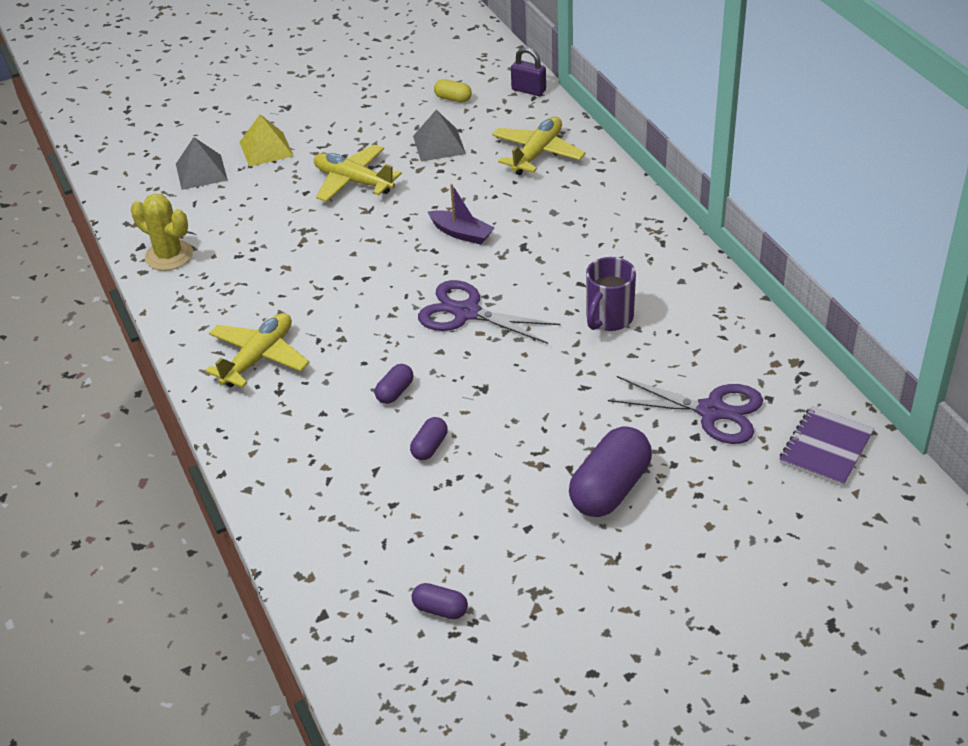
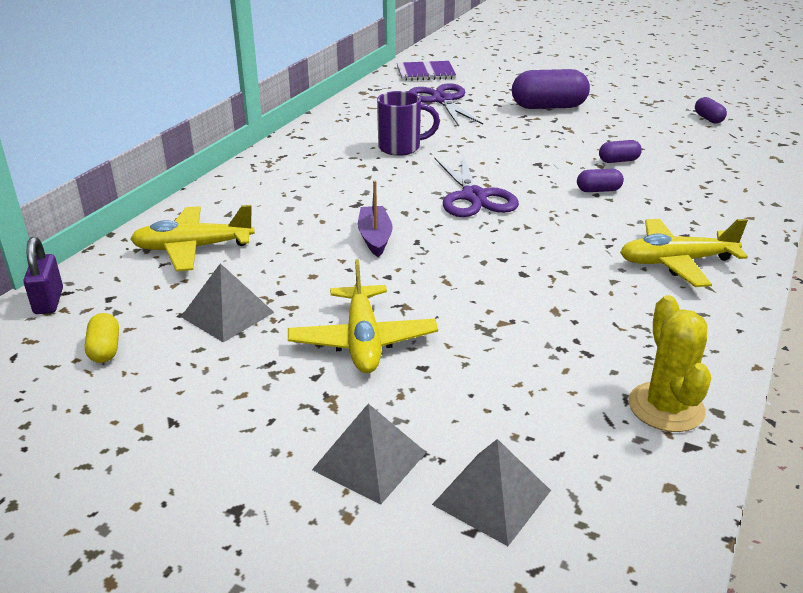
camera: 130 degrees left, 10 degrees down
yellow pyramid [239,114,293,167] -> grey pyramid [312,404,427,505]

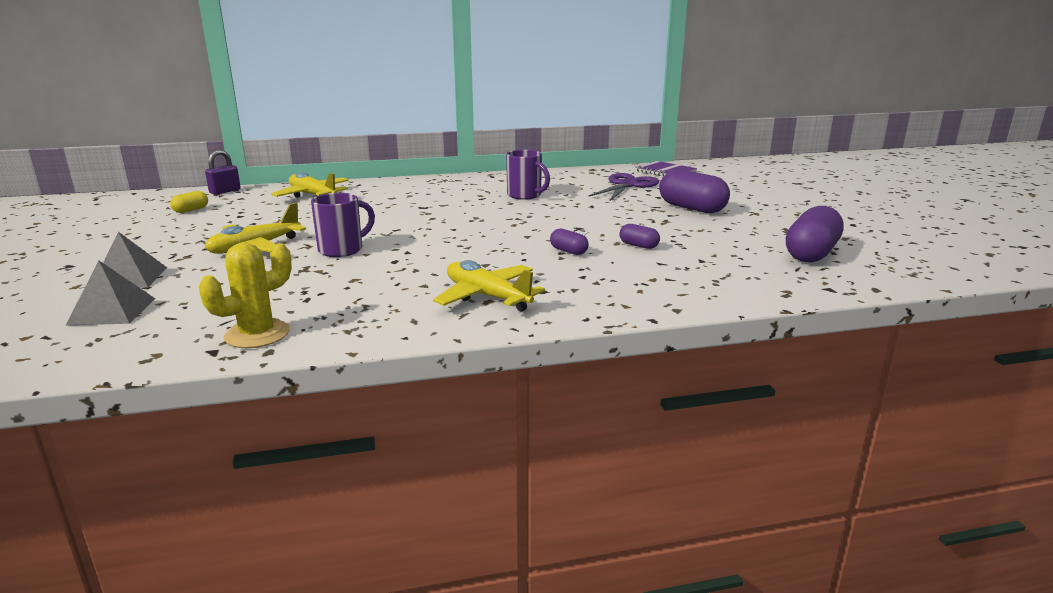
camera: 50 degrees right, 10 degrees down
grey pyramid [181,263,274,342] -> none
purple boat [358,181,392,257] -> none
purple scissors [435,153,519,217] -> none
purple capsule [695,97,727,123] -> purple capsule [786,206,844,262], size x2.04
none -> purple mug [311,193,375,257]

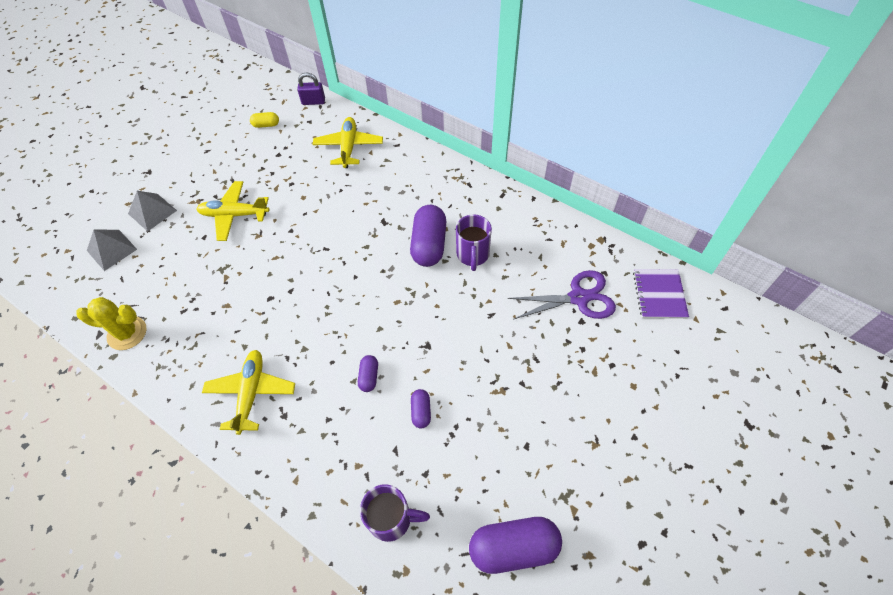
camera: 50 degrees right, 35 degrees up
purple mug [311,193,375,257] -> purple mug moved to [360,484,430,542]
purple capsule [659,169,730,213] -> purple capsule moved to [410,205,446,267]

